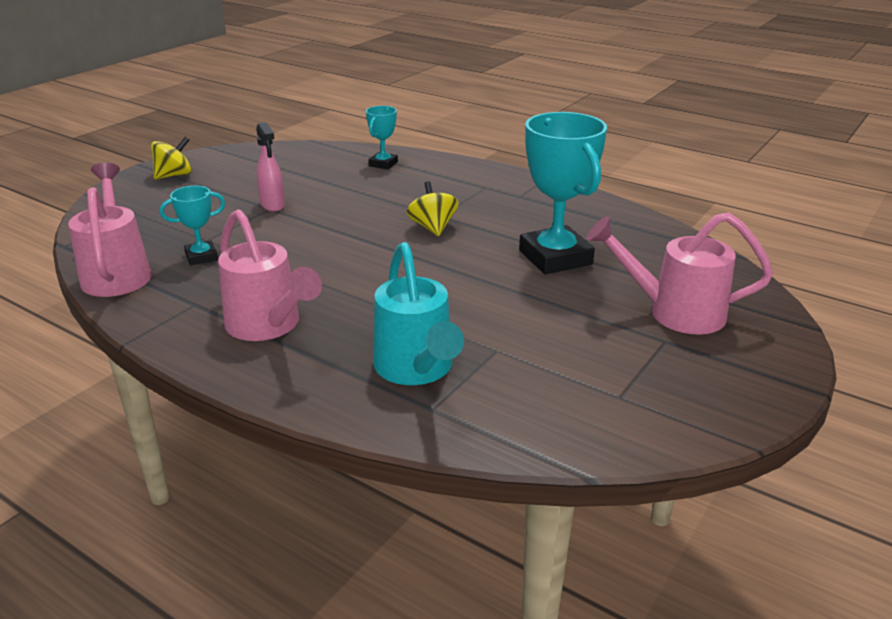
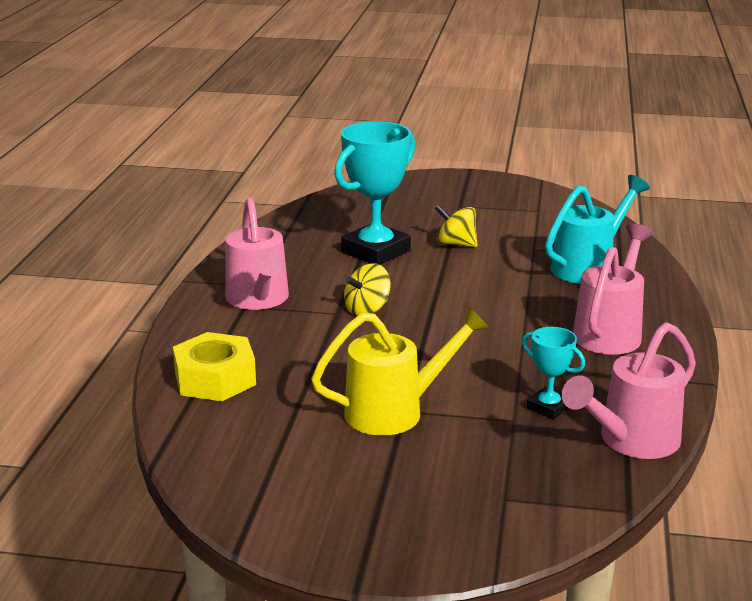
camera: 115 degrees left, 5 degrees down
yellow spinning top [151,137,192,179] -> yellow spinning top moved to [435,205,478,247]
pink spray bottle [256,122,285,212] -> yellow watering can [311,306,490,436]
turquoise trophy [366,106,398,169] -> yellow nut [173,332,256,401]
pink watering can [586,213,773,335] -> pink watering can moved to [225,197,289,310]

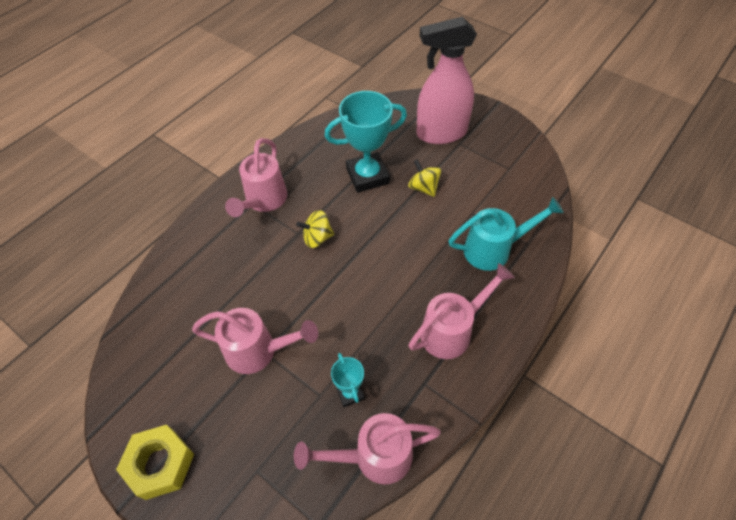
camera: 30 degrees right, 30 degrees up
yellow nut [173,332,256,401] -> yellow nut moved to [116,425,194,500]
yellow watering can [311,306,490,436] -> pink watering can [192,308,318,374]
none -> pink spray bottle [417,16,477,144]

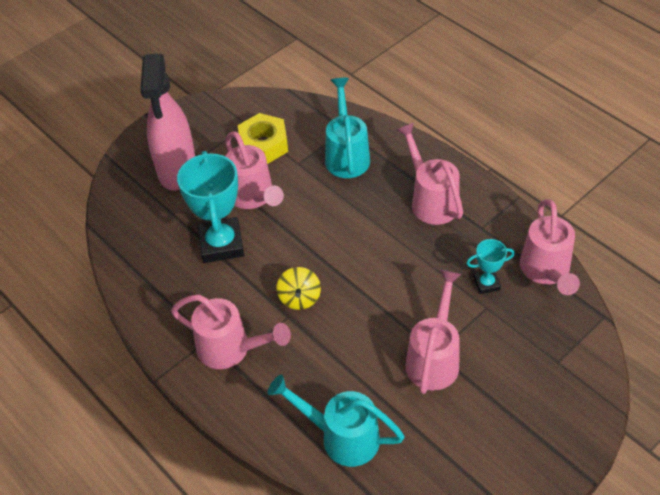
camera: 80 degrees left, 5 degrees down
yellow nut [116,425,194,500] -> yellow nut moved to [238,113,288,164]
yellow spinning top [408,159,441,197] -> pink watering can [225,131,284,209]
none -> turquoise watering can [268,374,405,467]

